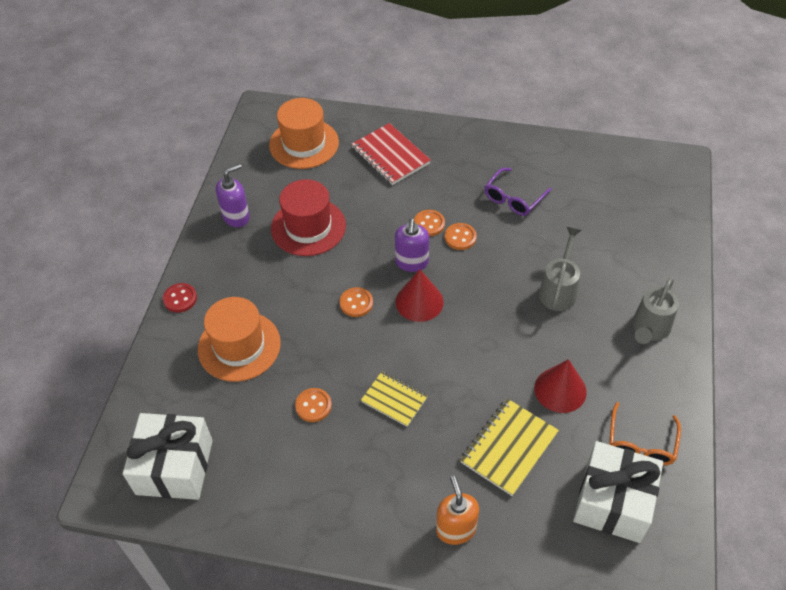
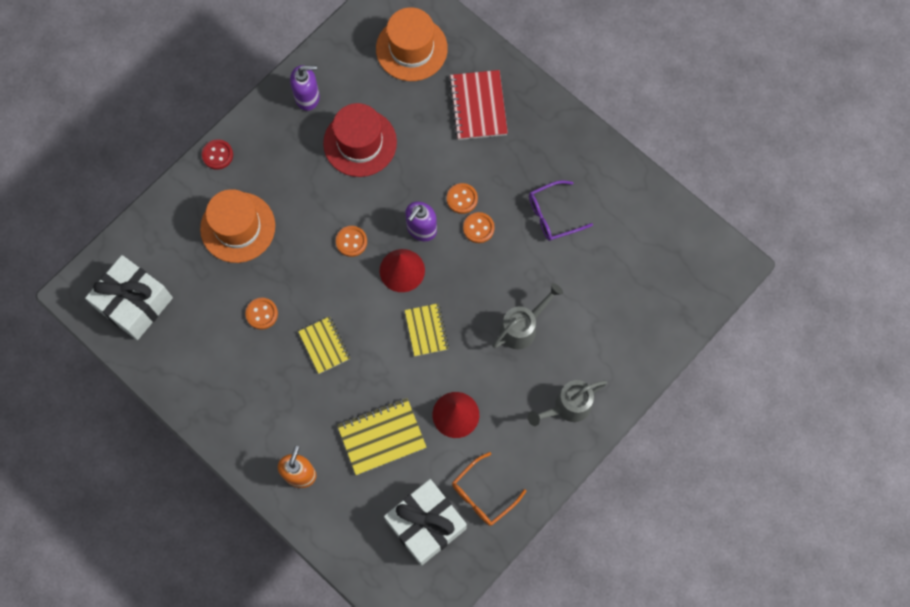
camera: 30 degrees right, 20 degrees up
none -> yellow notebook [405,303,449,356]

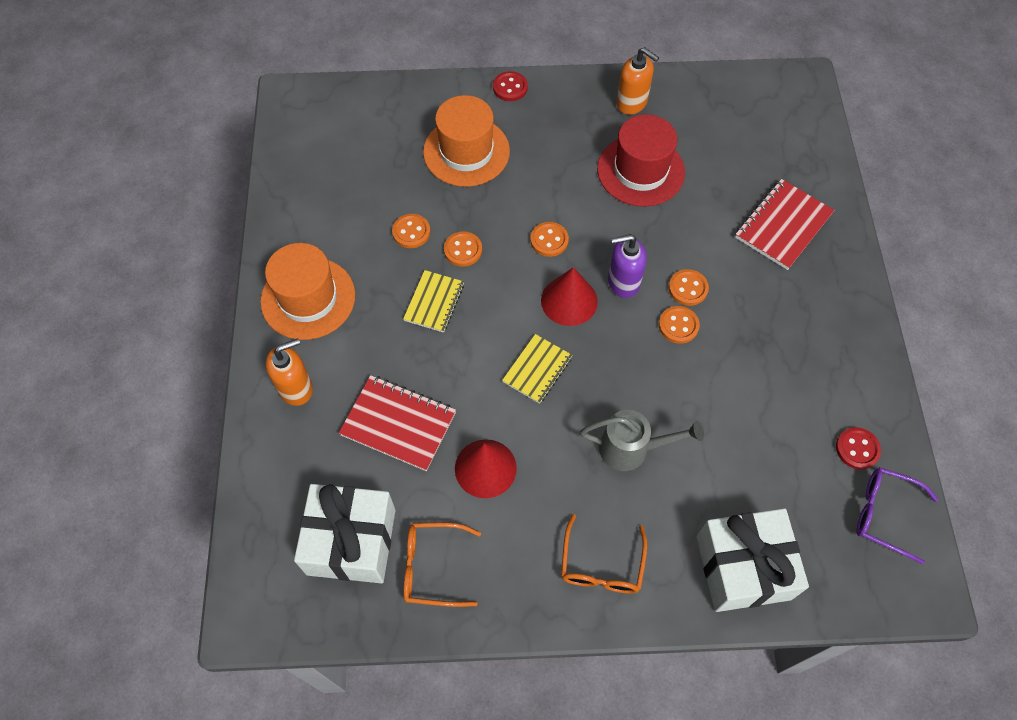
camera: 45 degrees right, 10 degrees down
white gift [85,255,173,340] -> white gift moved to [697,508,809,612]
purple soap dispenser [290,65,320,111] -> orange soap dispenser [616,47,659,115]
yellow notebook [337,398,427,475] -> red notebook [339,375,456,471]
orange hat [376,7,448,81] -> orange hat moved to [260,243,355,340]
grey watering can [528,380,608,426] -> orange glasses [561,514,647,593]
purple glasses [529,180,593,241] -> purple glasses moved to [856,467,939,564]
none -> orange button [444,231,482,267]
none -> red button [836,427,881,469]

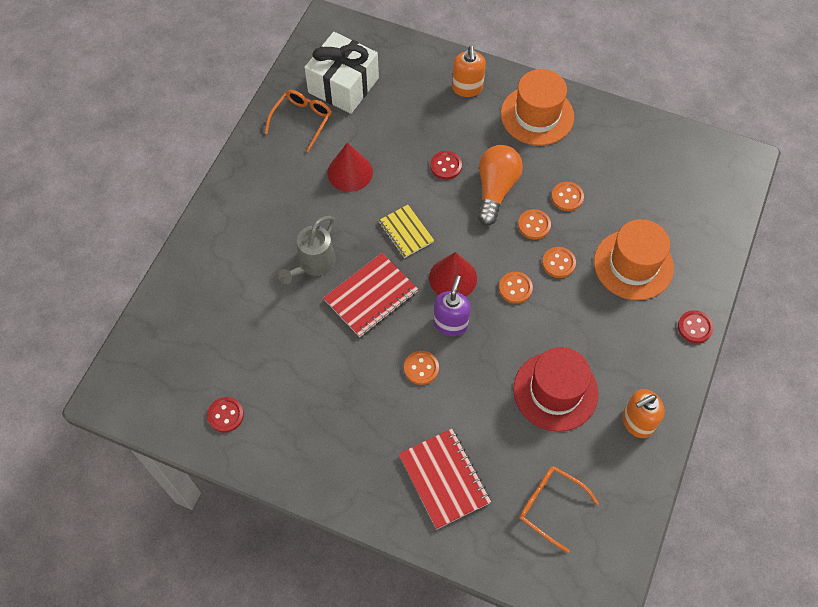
camera: 115 degrees right, 0 degrees up
red notebook [339,375,456,471] -> red notebook moved to [324,253,418,337]
yellow notebook [403,270,464,333] -> orange light bulb [478,145,523,225]
orange glasses [561,514,647,593] -> orange glasses moved to [519,466,599,553]
orange button [659,306,700,344] -> orange button moved to [542,247,576,278]
white gift [697,508,809,612] -> none
purple glasses [856,467,939,564] -> none
none -> red button [430,151,462,180]

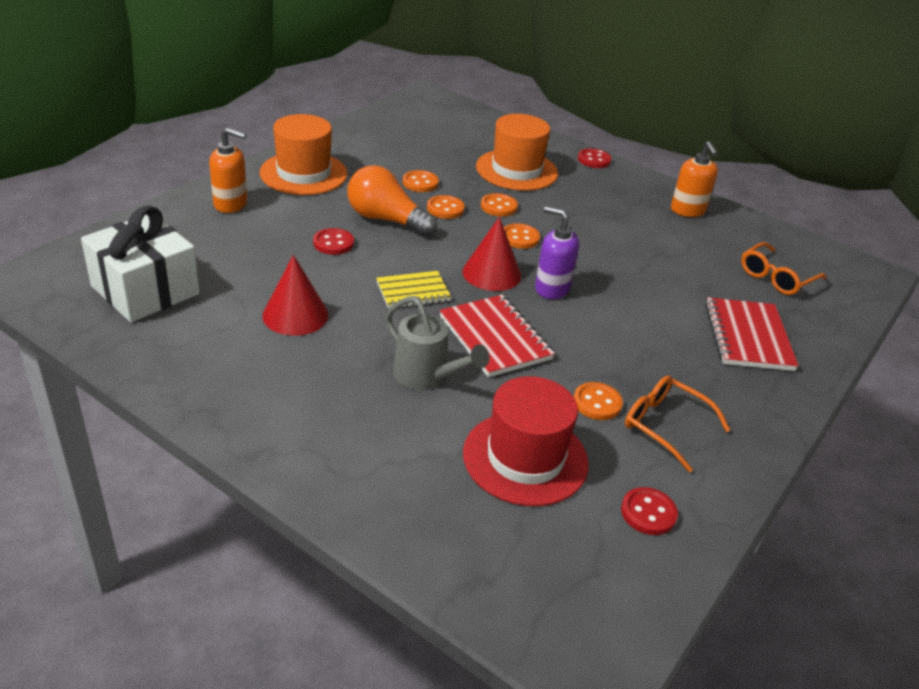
camera: 80 degrees left, 25 degrees down
orange glasses [265,90,332,152] -> orange glasses moved to [625,376,730,472]
red notebook [399,429,491,529] -> red notebook turned 75 degrees counterclockwise [705,298,799,371]
orange button [404,351,439,385] -> orange button moved to [574,382,623,420]
red hat [513,347,598,432] -> red hat moved to [463,376,589,506]

